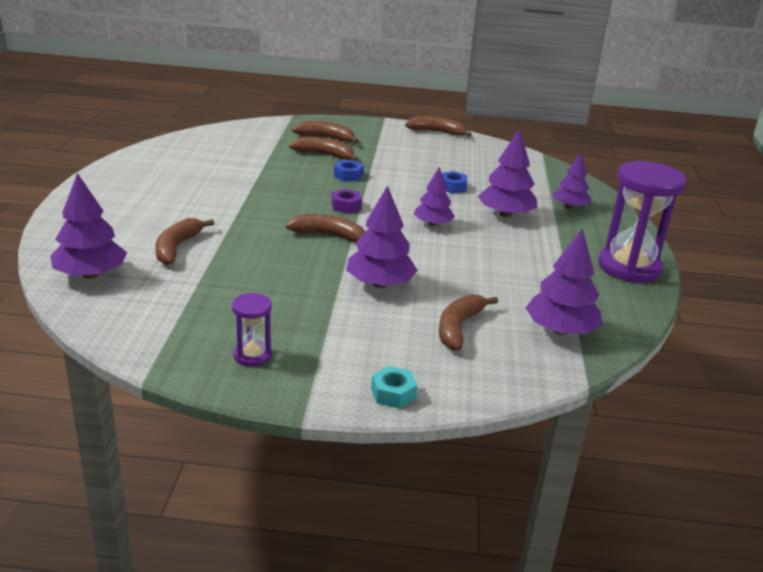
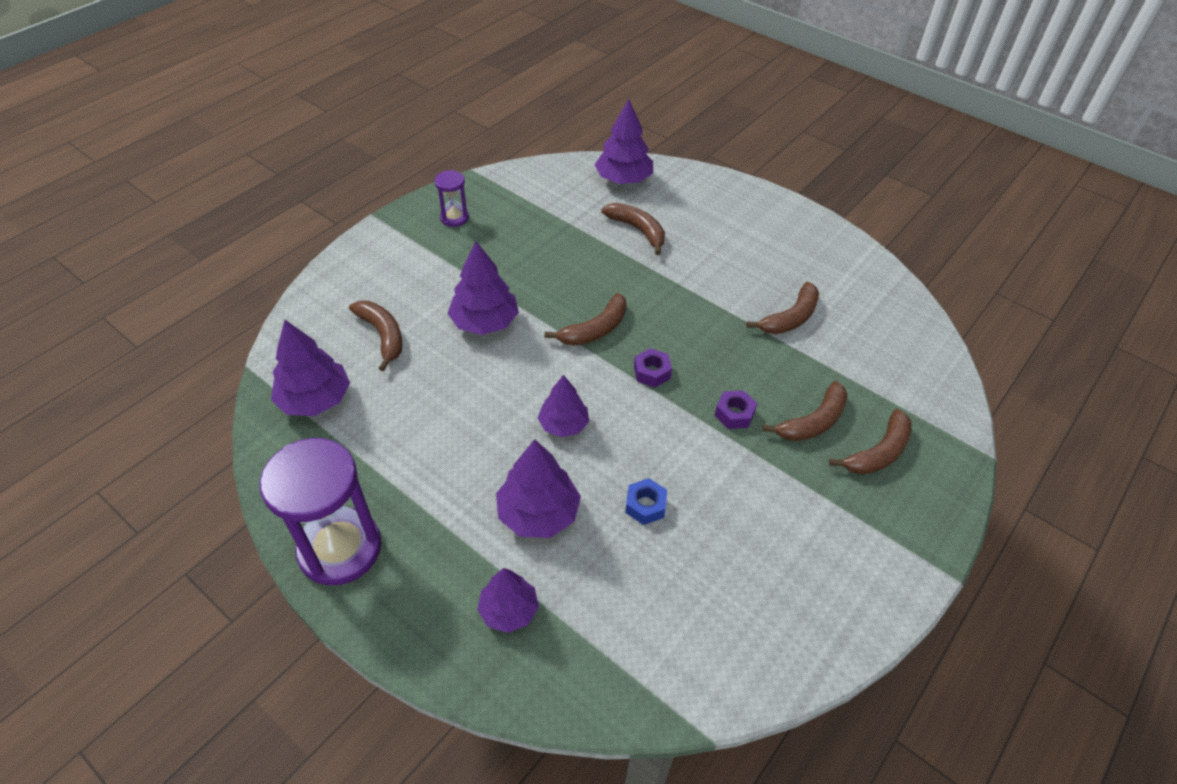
camera: 125 degrees right, 20 degrees up
blue nut [334,160,364,181] -> purple nut [715,390,757,429]
turquoise nut [371,366,417,409] -> none
brown banana [405,116,472,137] -> brown banana moved to [746,282,819,334]

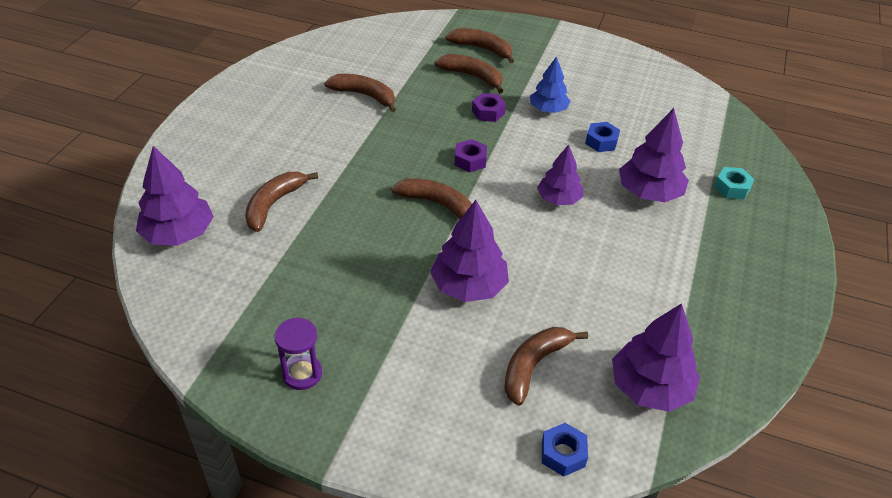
camera: 110 degrees left, 5 degrees down
purple hourglass [260,438,381,585] -> none
purple tree [477,568,539,633] -> turquoise nut [714,167,754,199]
none -> blue tree [530,56,571,113]
none -> blue nut [542,423,588,477]

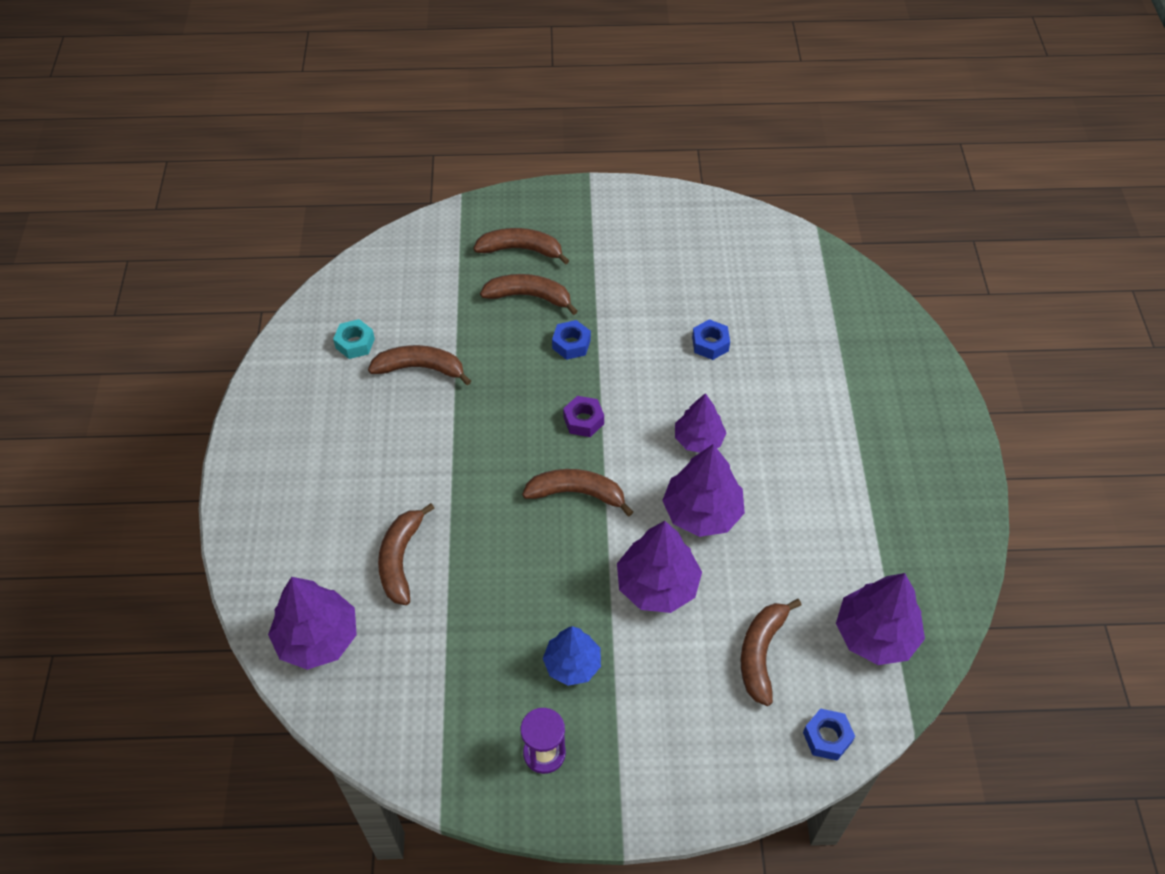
camera: 20 degrees left, 10 degrees up
purple nut [472,93,506,122] -> blue nut [552,320,591,360]
blue tree [530,56,571,113] -> blue tree moved to [543,626,601,686]
purple tree [619,108,689,202] -> purple tree moved to [662,444,745,537]
turquoise nut [714,167,754,199] -> turquoise nut moved to [333,319,375,359]

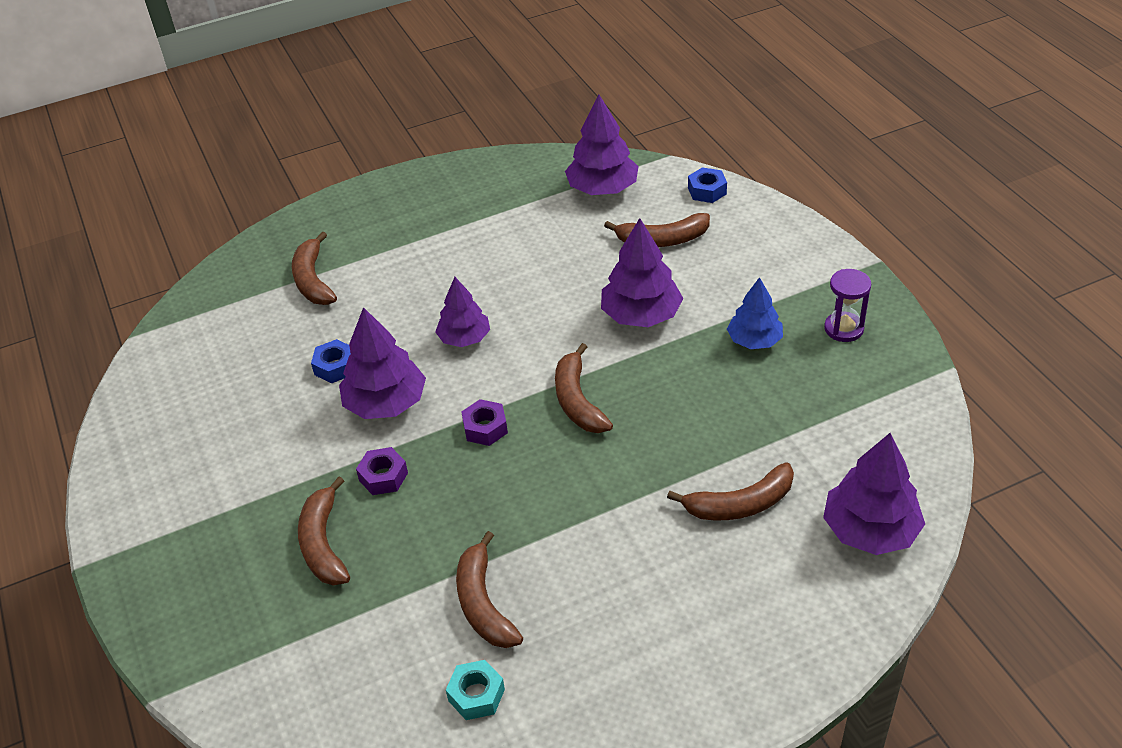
camera: 110 degrees left, 10 degrees down
brown banana [473,228,570,265] -> brown banana moved to [292,231,337,305]
blue nut [552,320,591,360] -> purple nut [356,447,408,495]
purple tree [662,444,745,537] -> purple tree moved to [339,307,426,419]

